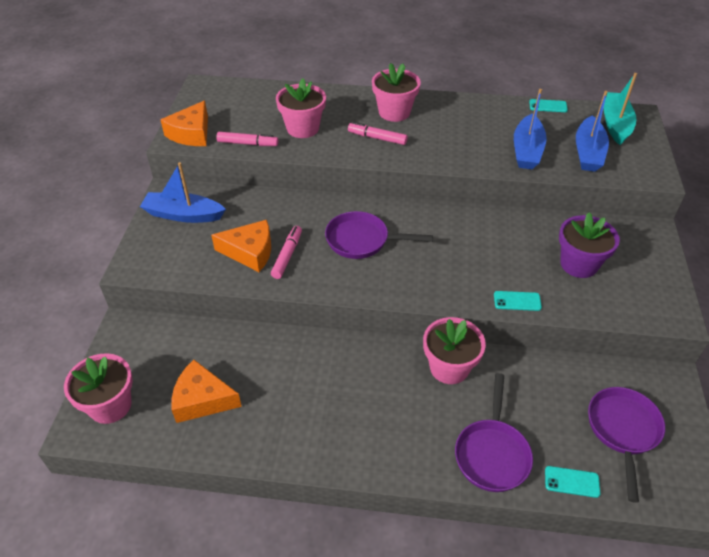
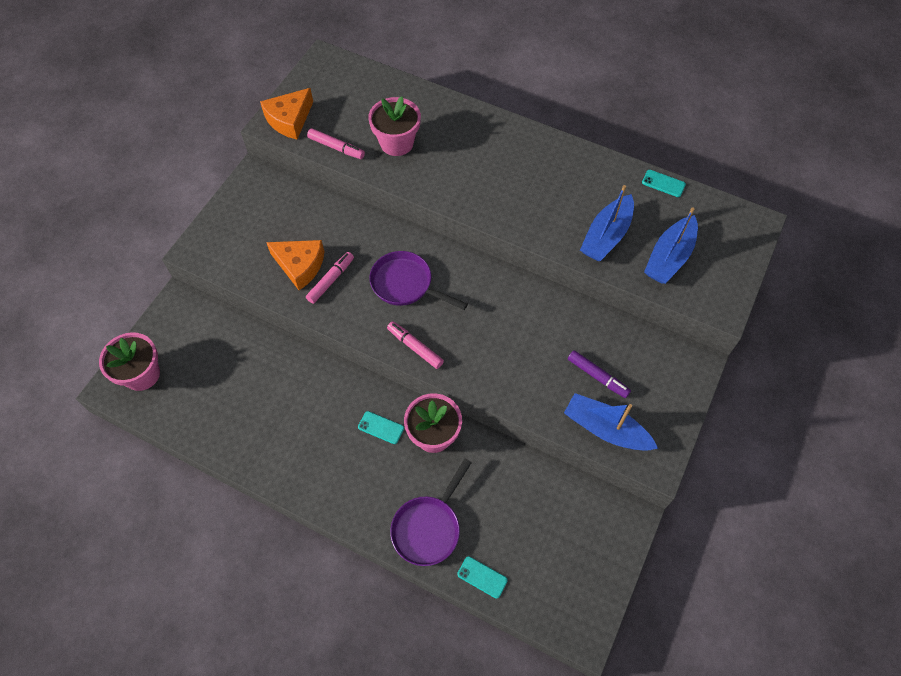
camera: 20 degrees right, 15 degrees up
blue boat [140,162,226,223] -> blue boat moved to [564,393,658,451]
orange cheese [171,360,242,423] -> none
pink marker [348,122,408,145] -> pink marker moved to [387,321,444,369]
pink flower pot [372,63,421,122] -> none
turquoise phone [494,291,542,311] -> turquoise phone moved to [358,411,404,444]
purple flower pot [559,212,620,278] -> purple marker [568,350,631,398]
purple pan [588,387,665,503] -> none
turquoise boat [604,73,637,145] -> none

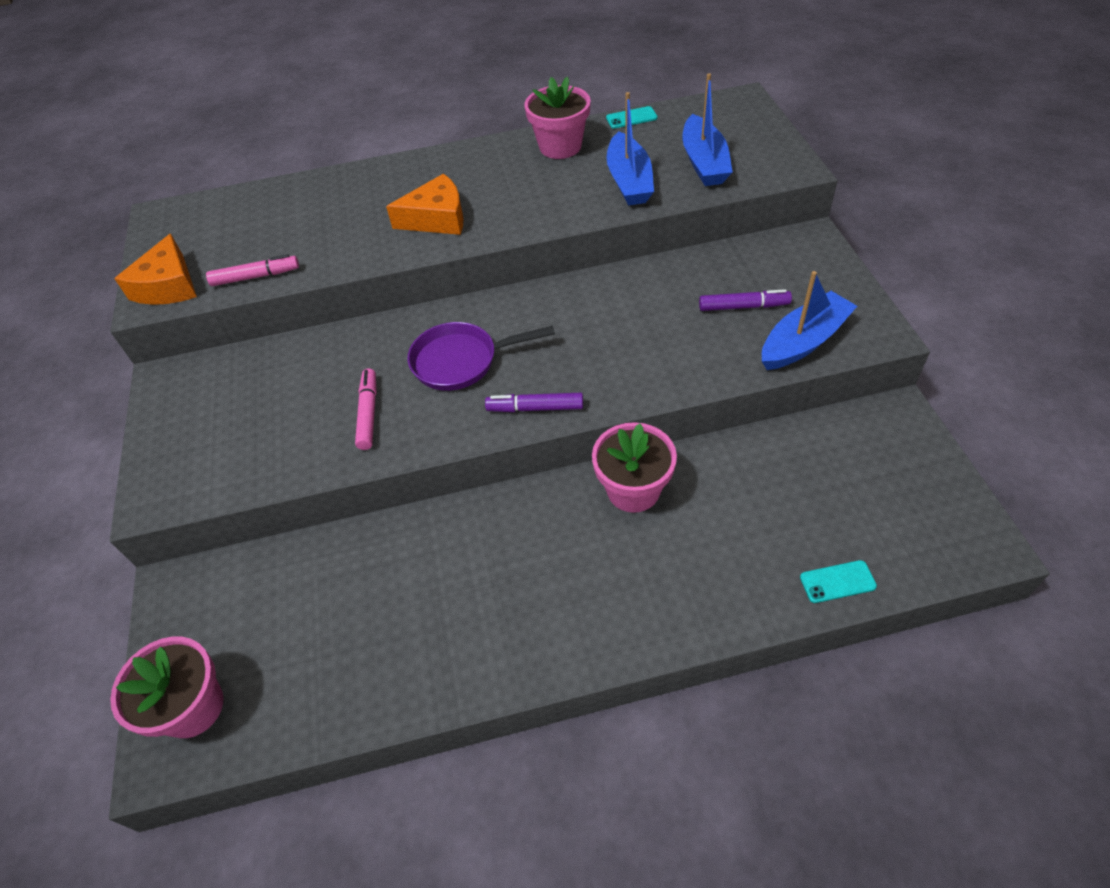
camera: 35 degrees left, 10 degrees down
orange cheese [266,240,324,290] -> orange cheese moved to [386,174,463,235]
turquoise phone [358,411,404,444] -> none
pink flower pot [368,96,421,156] -> pink flower pot moved to [524,77,591,159]
pink marker [387,321,444,369] -> purple marker [485,393,583,412]
purple pan [390,458,472,566] -> none
blue boat [564,393,658,451] -> blue boat turned 150 degrees clockwise [762,271,857,370]

